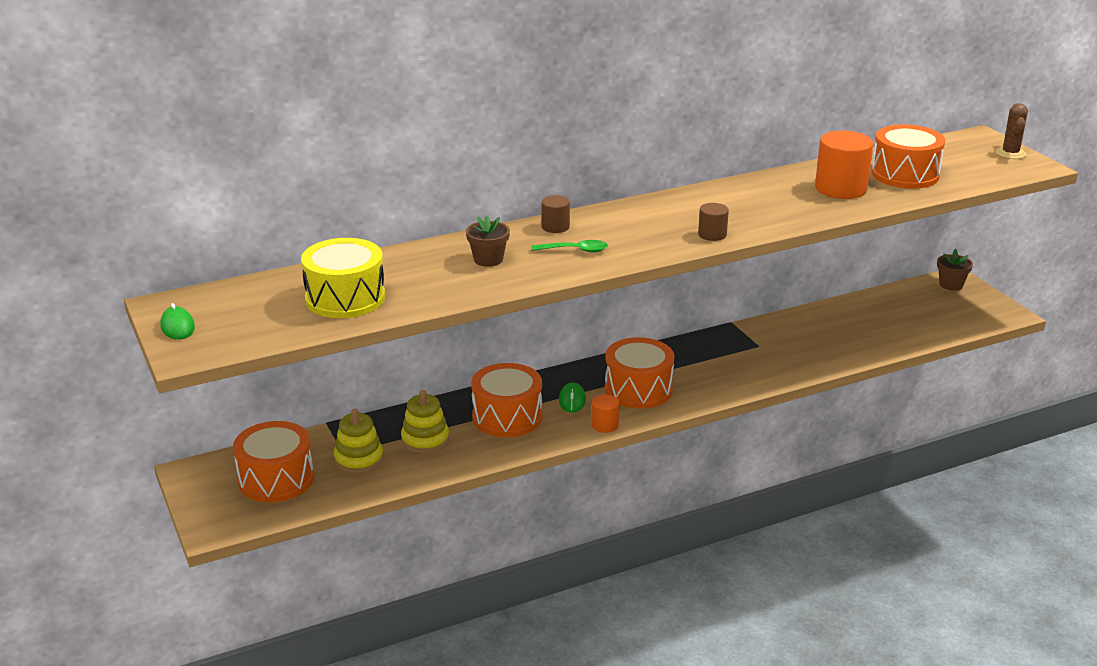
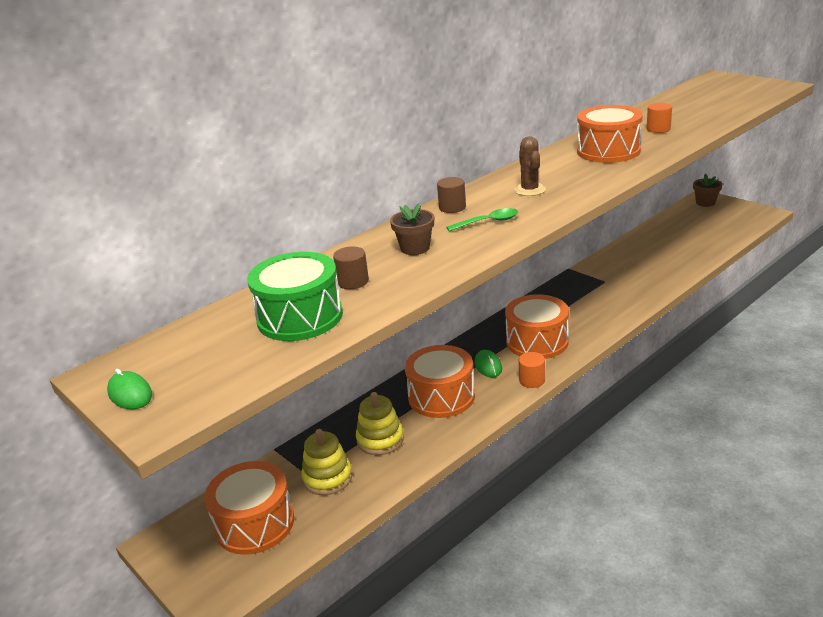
camera: 15 degrees left, 0 degrees up
yellow drum [301,238,385,318] -> green drum [247,252,343,341]
brown cylinder [698,203,729,241] -> brown cylinder moved to [333,246,369,289]
orange cylinder [815,130,873,199] -> orange cylinder [646,103,672,133], size x0.52
orange drum [871,124,945,189] -> orange drum moved to [577,105,643,163]
brown cactus [995,103,1028,159] -> brown cactus moved to [514,136,546,196]

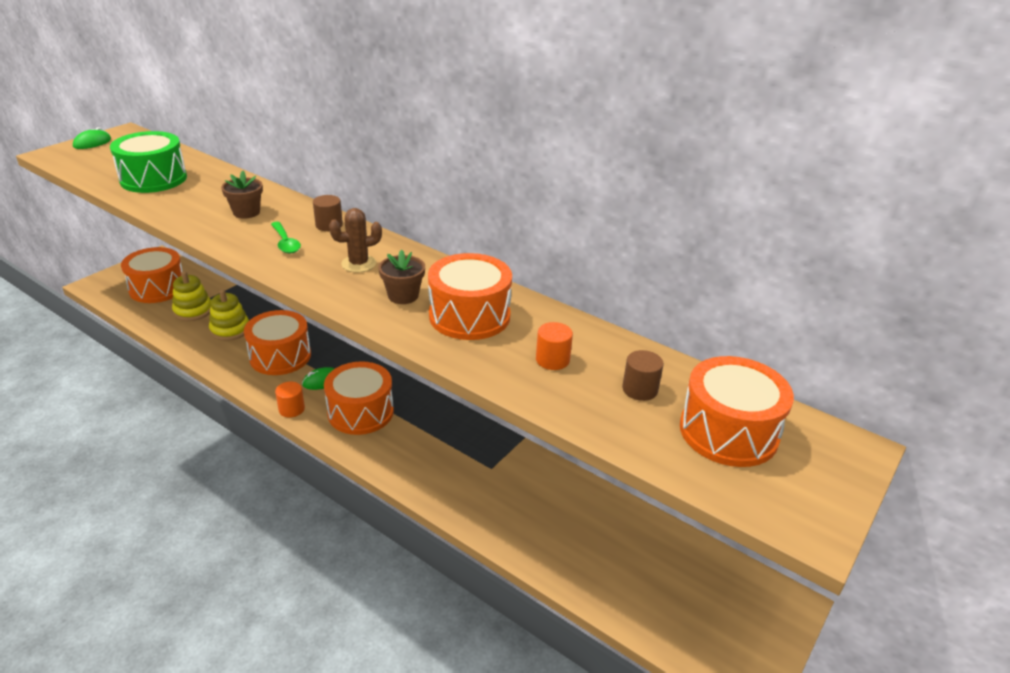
camera: 75 degrees right, 5 degrees up
brown cylinder [333,246,369,289] -> brown cylinder moved to [622,350,664,401]
brown flower pot [693,173,722,207] -> brown flower pot moved to [379,249,425,304]
none -> orange drum [680,356,794,467]

